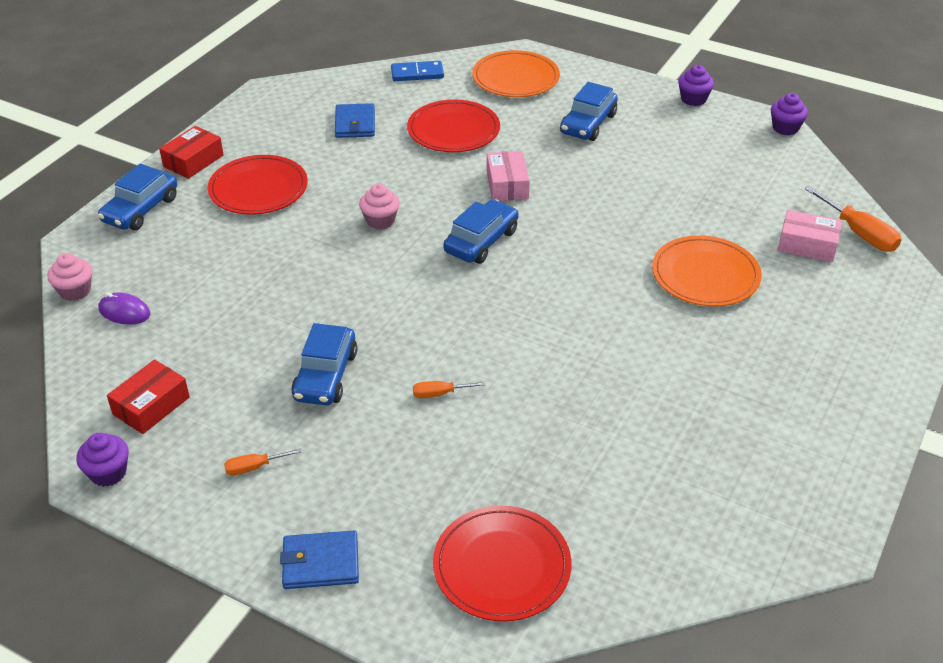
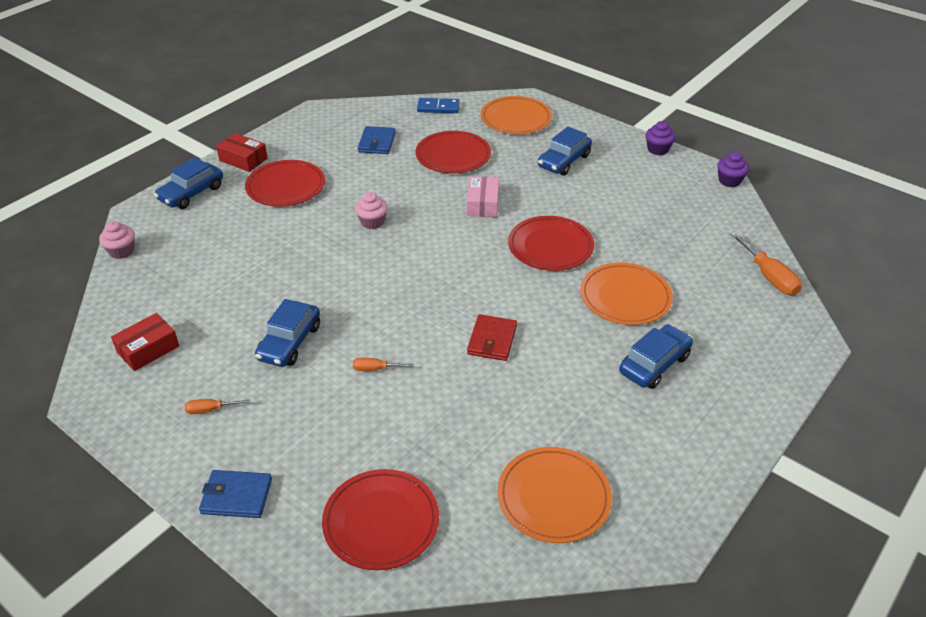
camera: 10 degrees right, 0 degrees up
purple cupcake [76,433,129,487] -> none
purple mouse [99,292,150,325] -> none
red box [159,126,224,179] -> red box turned 75 degrees clockwise [216,133,268,172]
blue car [443,199,519,264] -> blue car moved to [619,324,693,389]
pink box [778,210,842,262] -> none
none -> red wallet [467,314,517,361]
none -> orange plate [498,447,612,543]
none -> red plate [508,216,594,271]

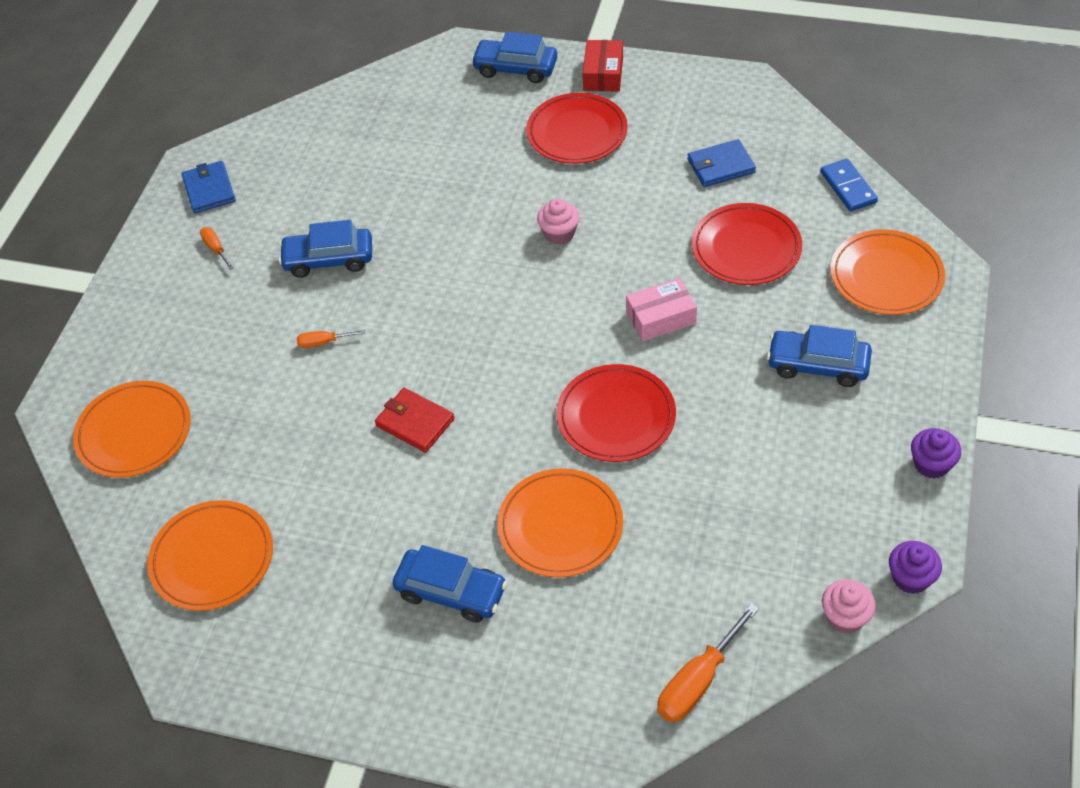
camera: 70 degrees right, 10 degrees up
pink cupcake [99,221,135,259] -> pink cupcake moved to [822,579,876,633]
red box [111,313,179,371] -> none
blue wallet [199,470,272,518] -> blue wallet moved to [181,161,236,213]
red plate [322,469,439,570] -> orange plate [73,381,191,478]
orange screwdriver [353,358,413,371] -> orange screwdriver turned 75 degrees counterclockwise [297,330,365,348]
red wallet [467,314,517,361] -> red wallet turned 45 degrees clockwise [375,388,455,453]

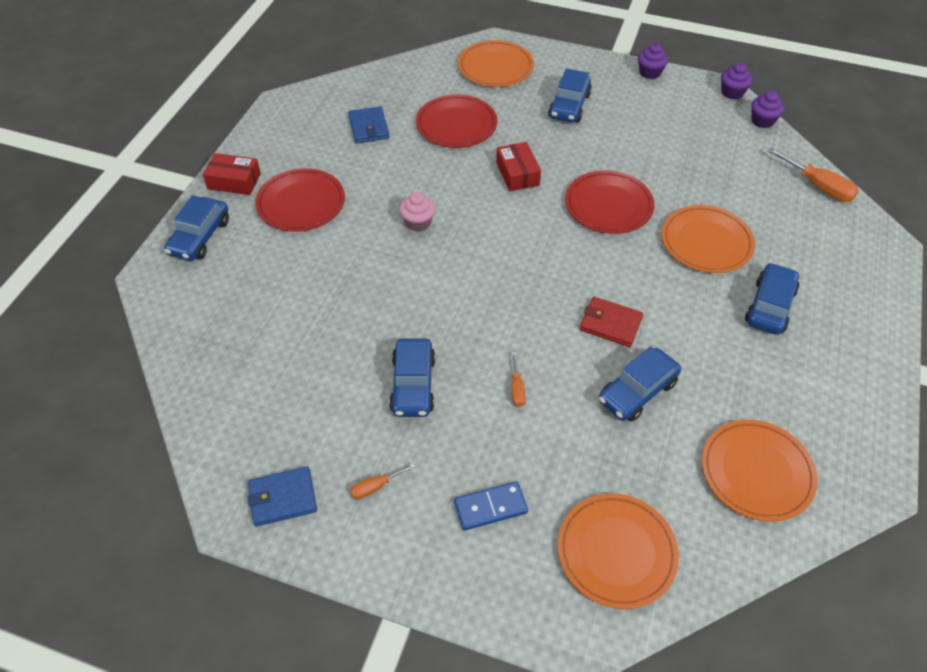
camera: 90 degrees left, 0 degrees up
red wallet [375,388,455,453] -> red wallet turned 75 degrees clockwise [580,297,643,347]
pink box [626,278,697,342] -> red box [496,142,541,191]
blue domino [821,159,878,212] -> blue domino moved to [454,482,528,531]
pink cupcake [822,579,876,633] -> purple cupcake [751,91,784,128]
none -> blue car [599,346,681,421]

